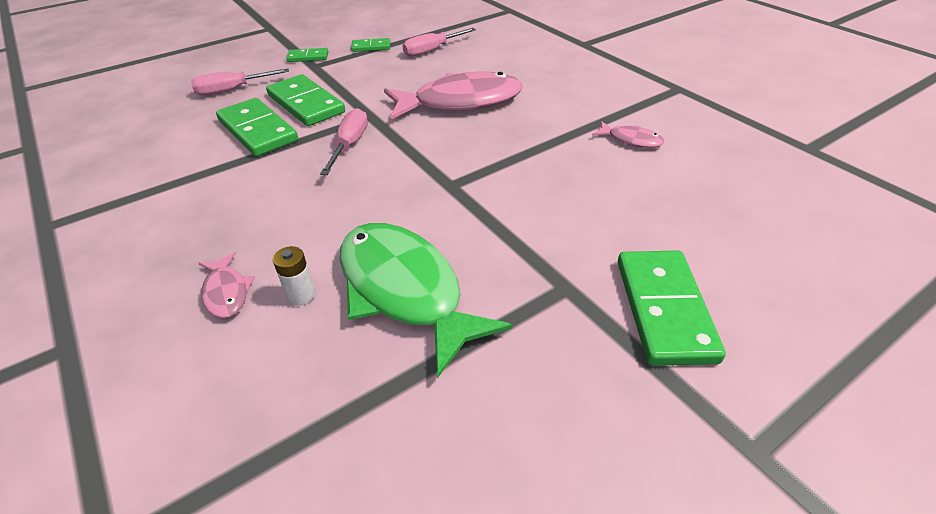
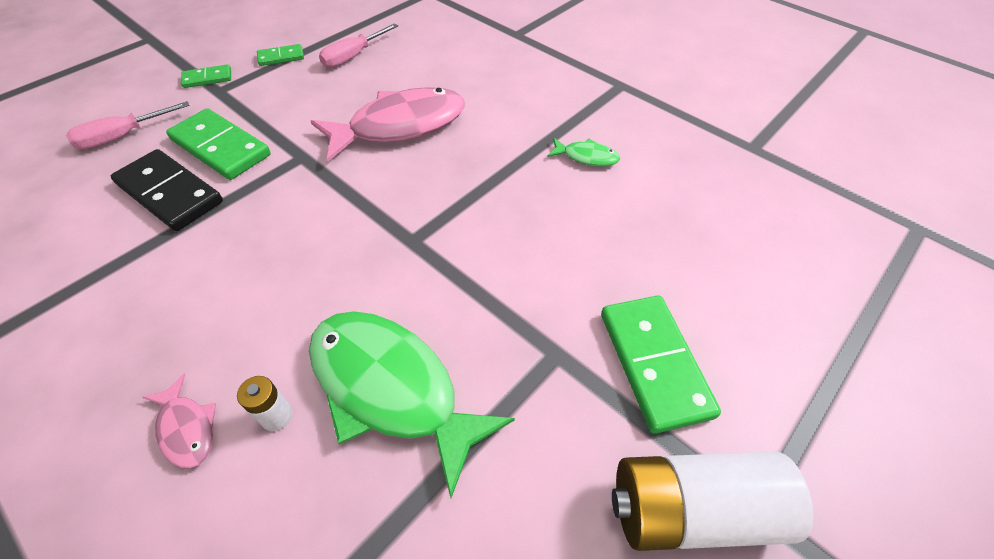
camera: 15 degrees left, 10 degrees up
green domino [216,98,298,156] -> black domino [111,149,223,231]
pink screwdriver [320,108,368,175] -> none
pink fish [592,121,664,148] -> green fish [547,138,620,167]
none -> white battery [612,451,813,551]

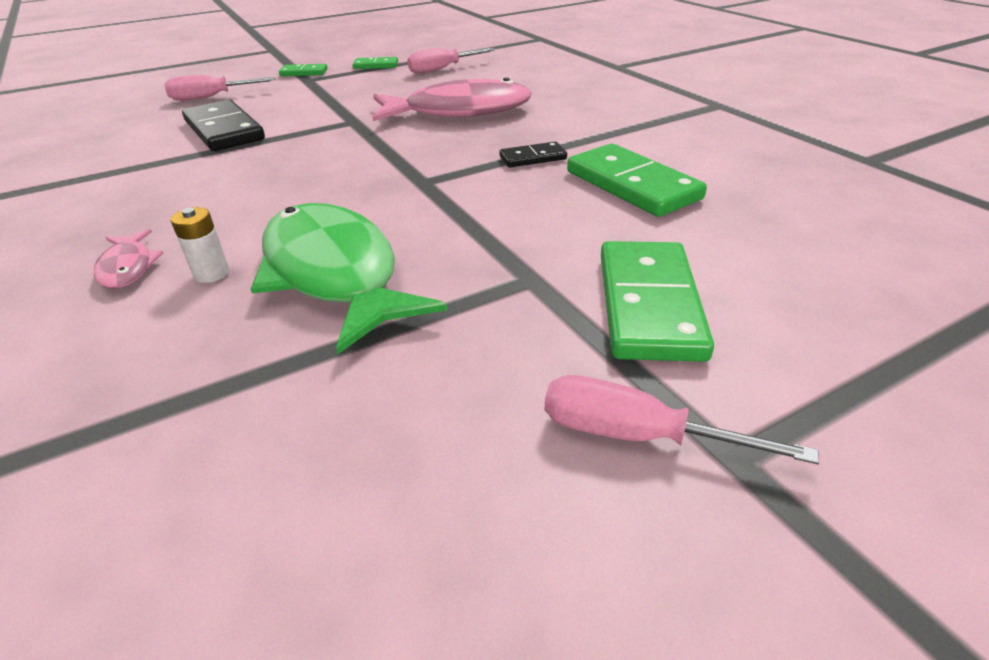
camera: 20 degrees right, 15 degrees down
green domino [166,109,271,180] -> green domino moved to [567,144,707,217]
green fish [547,138,620,167] -> none
white battery [612,451,813,551] -> pink screwdriver [545,375,819,464]
none -> black domino [499,142,567,167]

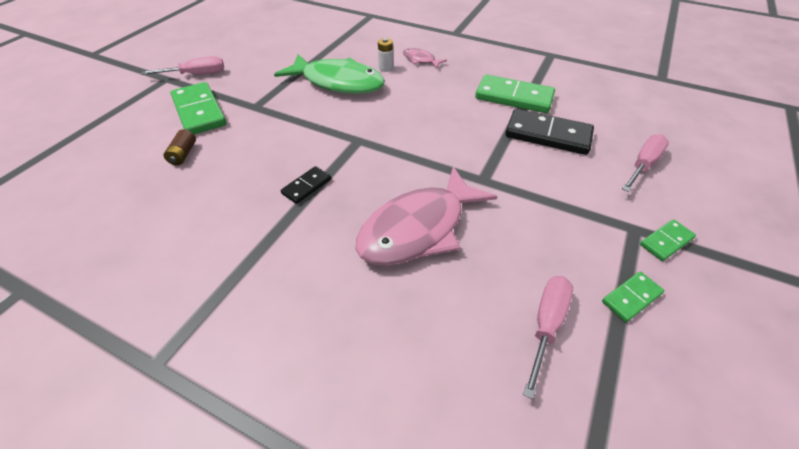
camera: 145 degrees right, 10 degrees up
green domino [567,144,707,217] -> green domino moved to [475,75,555,113]
none -> brown battery [164,129,196,165]

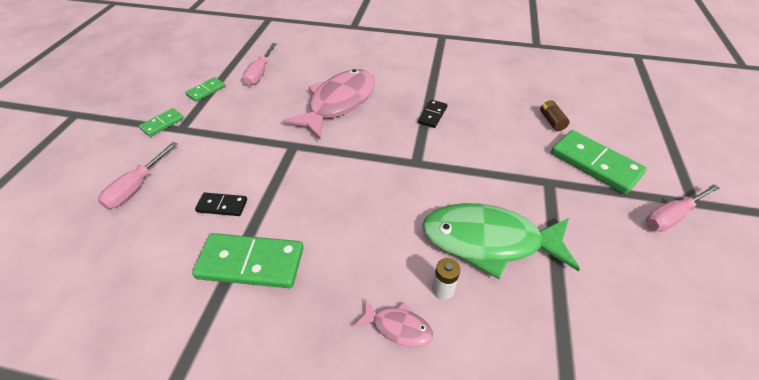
camera: 165 degrees right, 0 degrees up
black domino [505,109,594,155] -> black domino [195,192,247,216], size x0.52

